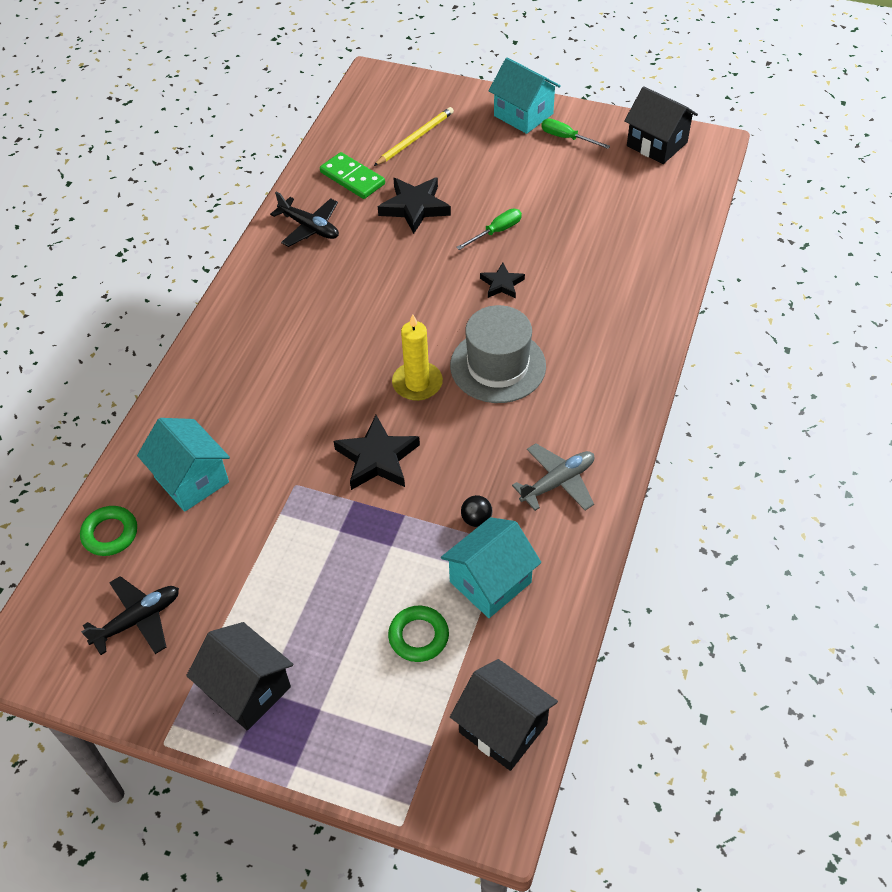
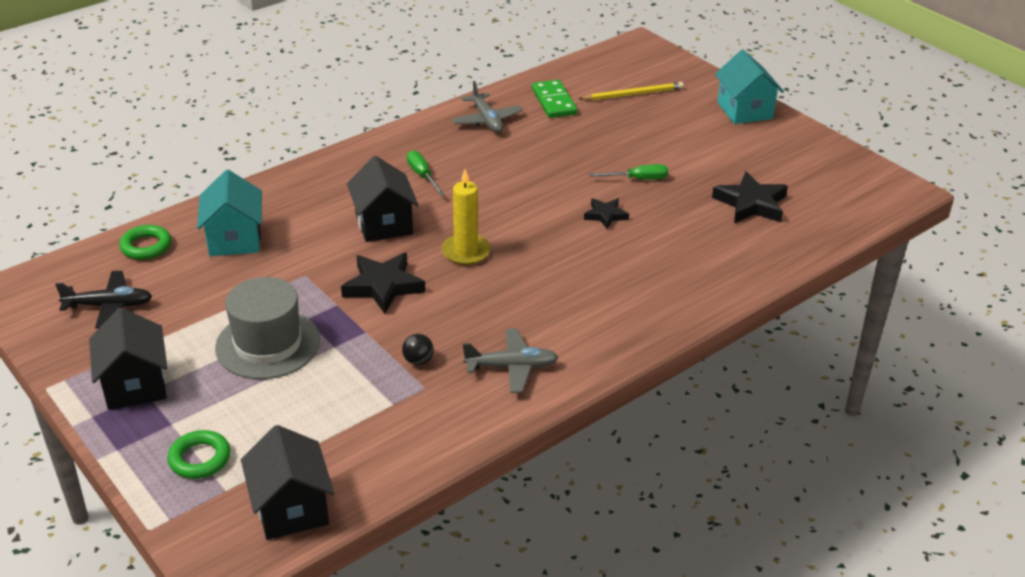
camera: 30 degrees right, 15 degrees down
black plane [270,191,339,247] -> grey plane [452,81,523,133]
black star [378,177,451,234] -> black star moved to [712,171,788,223]
green ring [388,606,449,662] -> green ring moved to [167,430,230,479]
turquoise house [441,517,541,618] -> none
grey hat [450,305,546,403] -> grey hat moved to [215,277,320,379]
green screwdriver [541,119,610,149] -> green screwdriver moved to [407,151,445,196]
black house [624,86,698,164] -> black house moved to [347,156,419,242]

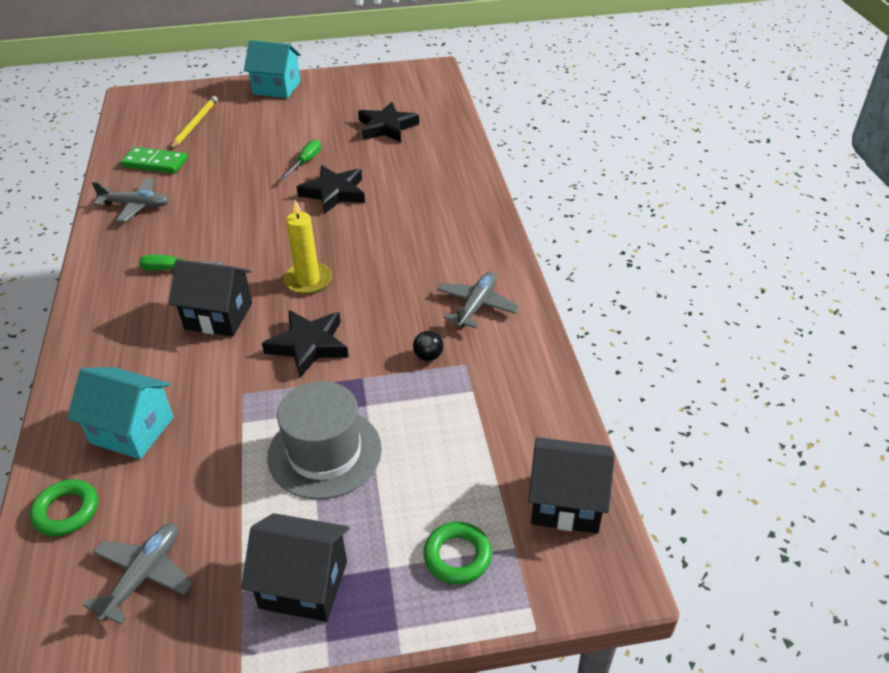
camera: 60 degrees left, 5 degrees up
black plane [55,271,152,329] -> grey plane [83,523,194,625]
black star [584,198,629,229] -> black star [297,165,365,214], size x1.71

